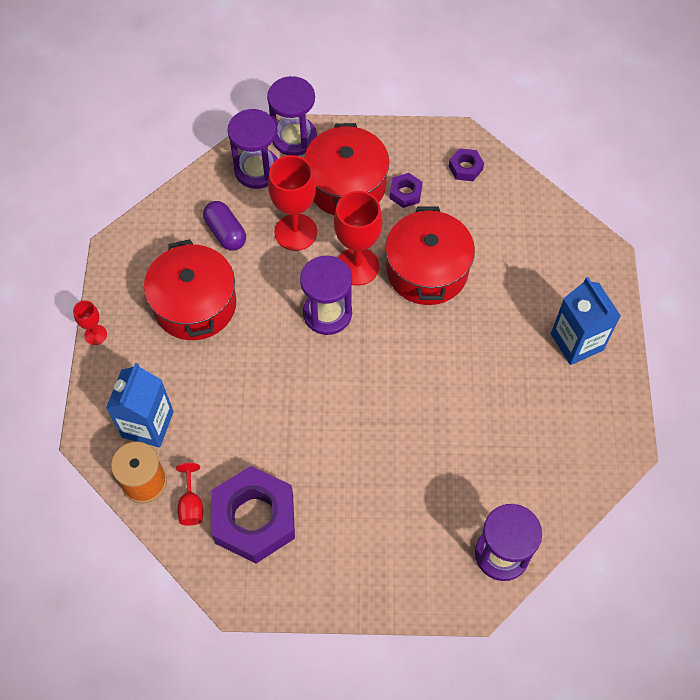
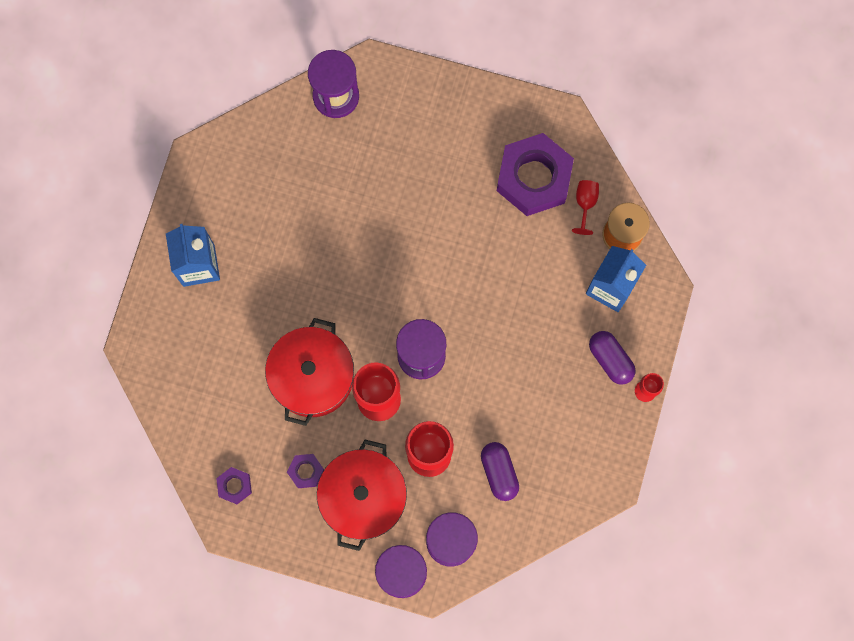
camera: 165 degrees left, 15 degrees up
red pot [144,239,236,340] -> none
none -> purple capsule [589,331,636,385]

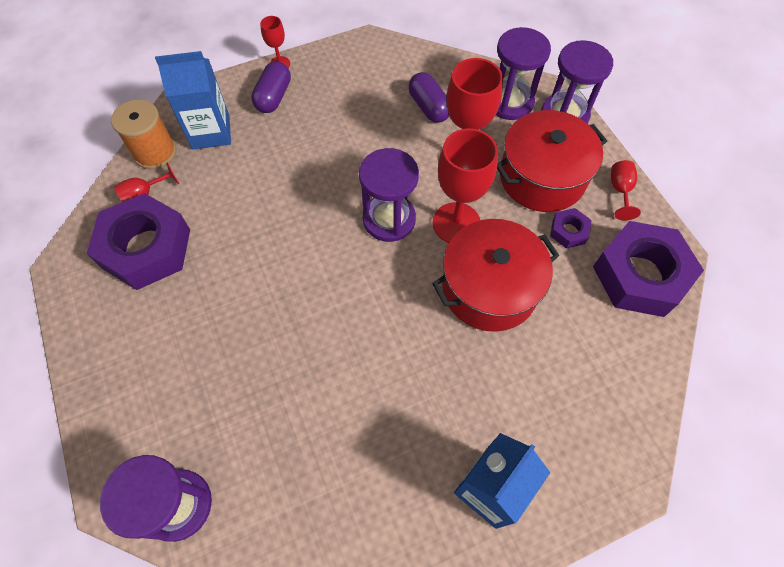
camera: 130 degrees left, 15 degrees down
purple nut [216,467,252,504] -> purple nut [593,221,704,317], size x2.25
purple capsule [481,442,519,501] -> purple capsule turned 60 degrees counterclockwise [408,72,449,123]
none -> red goblet [611,160,641,220]

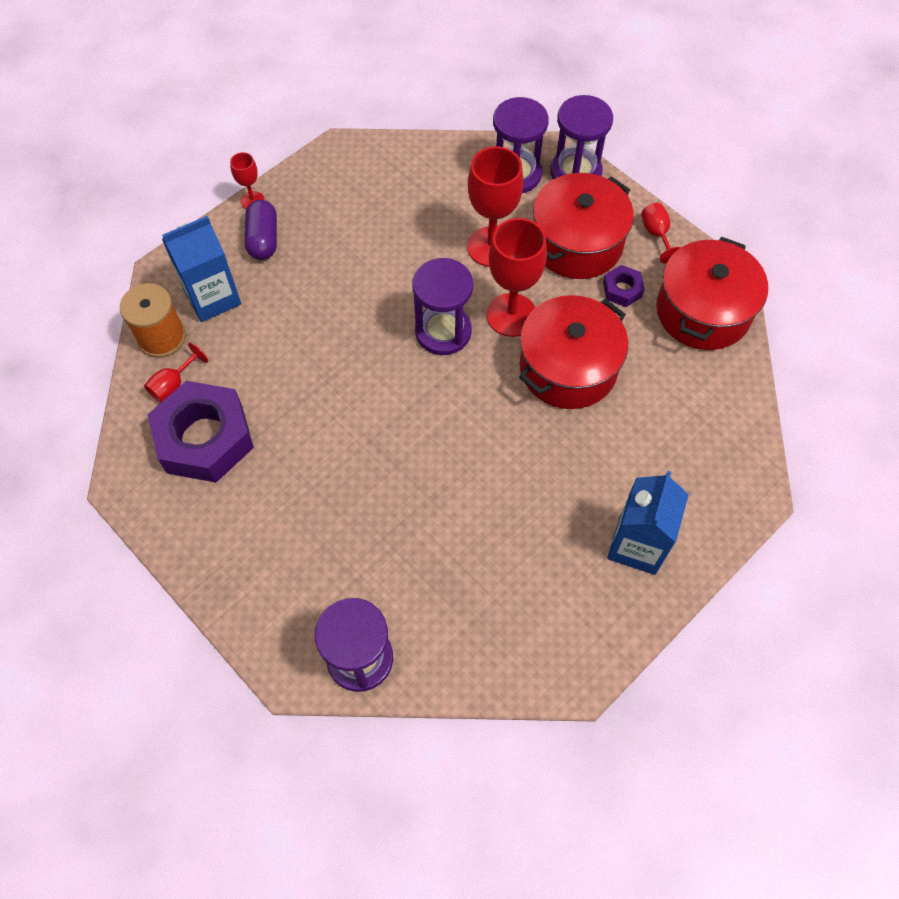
camera: 20 degrees left, 0 degrees up
purple capsule [408,72,449,123] -> none
purple nut [593,221,704,317] -> red pot [656,237,768,350]

